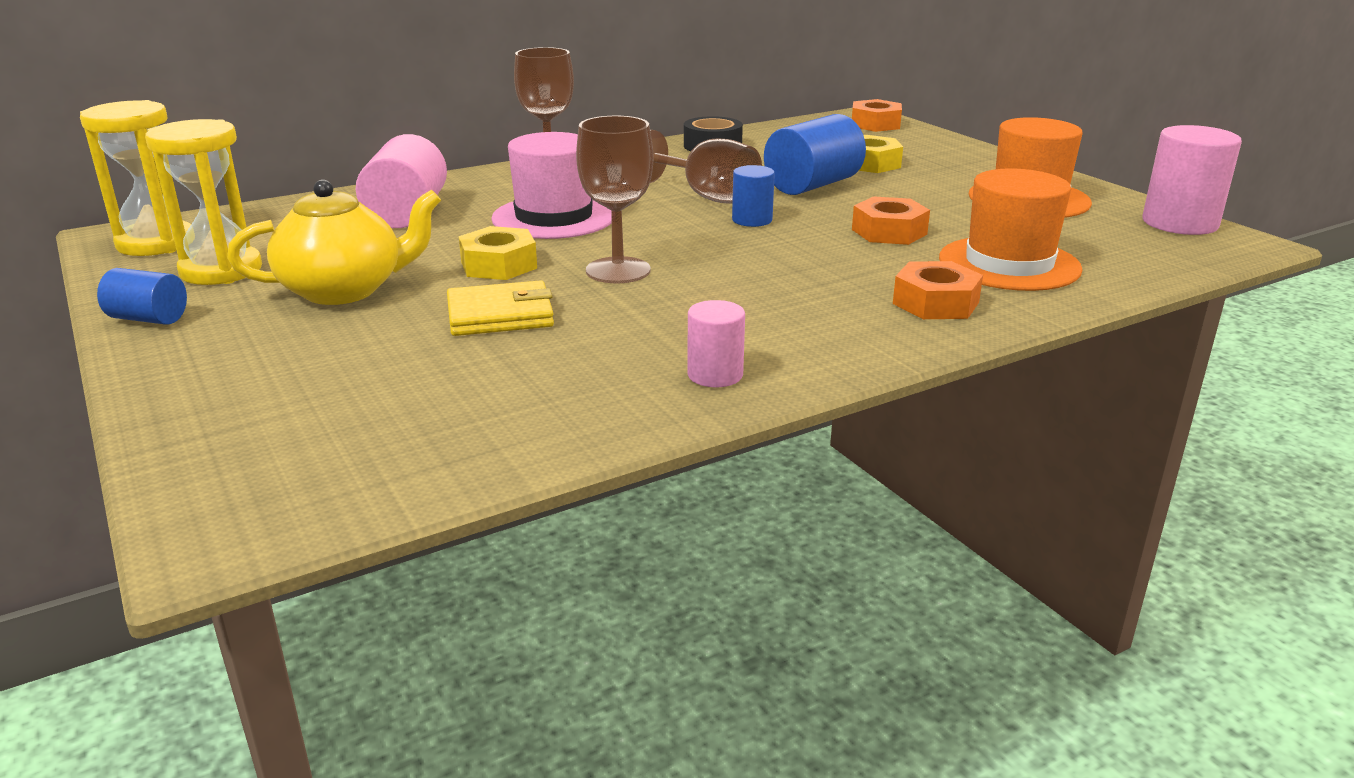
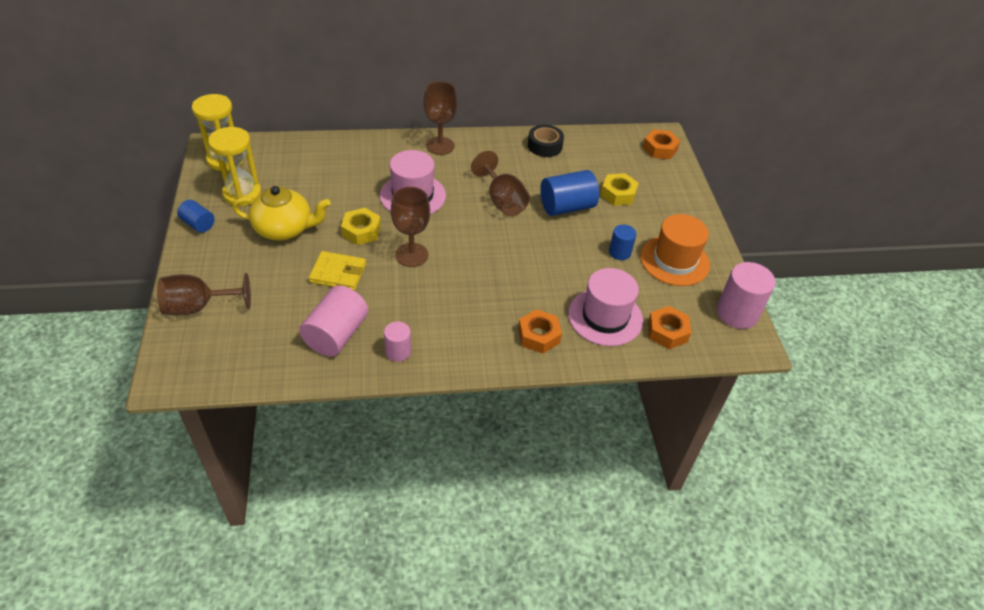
camera: 20 degrees right, 20 degrees up
pink cylinder [356,134,447,228] -> pink cylinder moved to [299,285,368,357]
blue cylinder [732,165,775,227] -> blue cylinder moved to [609,224,637,260]
orange nut [852,196,930,245] -> orange nut moved to [648,306,691,349]
orange hat [939,169,1082,291] -> pink hat [568,268,643,346]
none -> brown goblet [157,273,251,316]

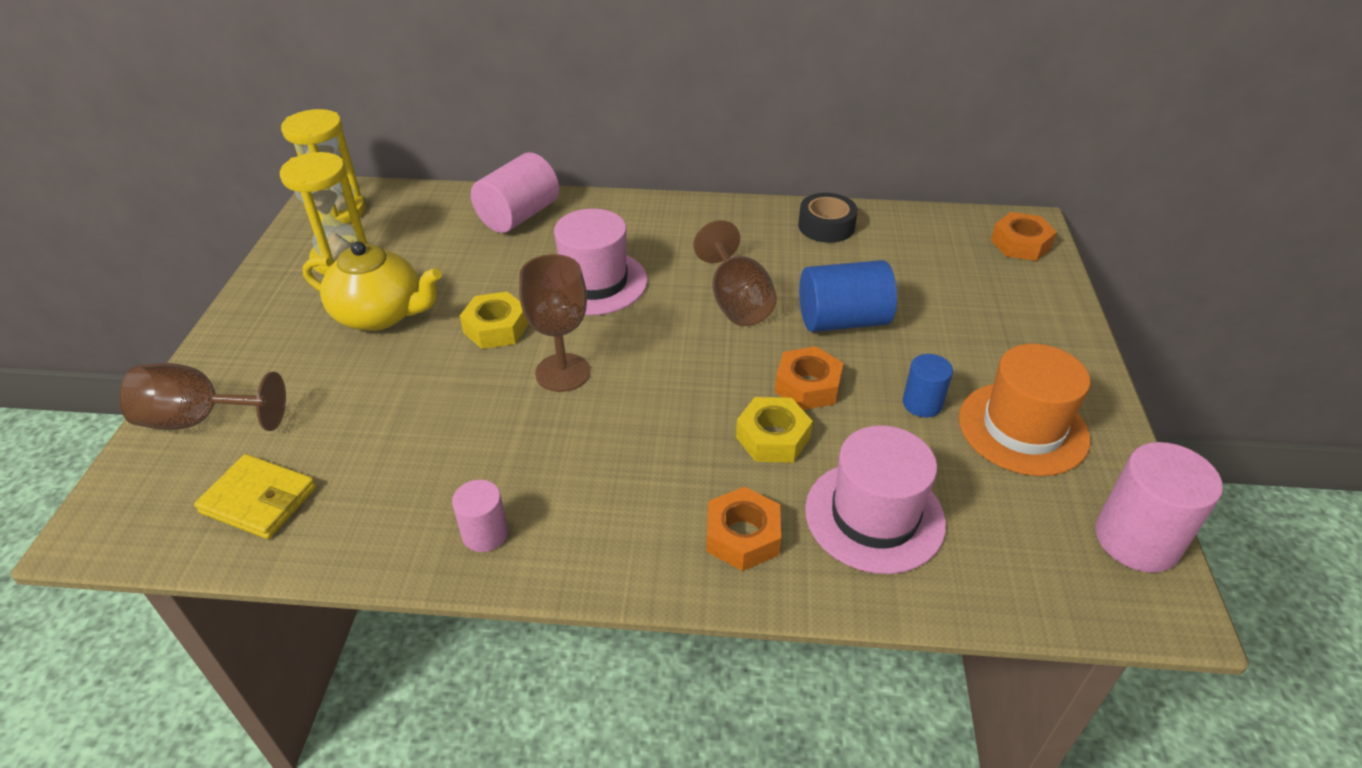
camera: 15 degrees right, 5 degrees down
blue cylinder [177,200,215,233] -> none
pink cylinder [299,285,368,357] -> pink cylinder moved to [471,152,559,233]
yellow wallet [309,251,366,290] -> yellow wallet moved to [194,454,316,539]
brown goblet [424,81,457,155] -> none
yellow nut [600,173,639,206] -> yellow nut moved to [736,397,813,463]
orange nut [648,306,691,349] -> orange nut moved to [775,346,843,410]

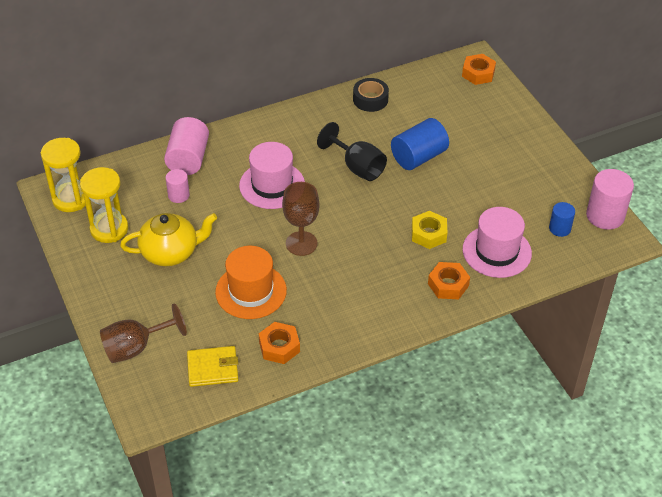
camera: 30 degrees left, 5 degrees up
pink cylinder [452,480,508,552] -> pink cylinder moved to [166,169,190,203]
yellow nut [460,292,529,349] -> none
brown goblet [694,220,777,326] -> black goblet [317,122,387,181]
orange nut [775,346,843,410] -> orange nut moved to [259,322,300,364]
blue cylinder [903,354,953,417] -> blue cylinder moved to [549,202,575,237]
orange hat [959,344,1090,476] -> orange hat moved to [215,246,287,319]

